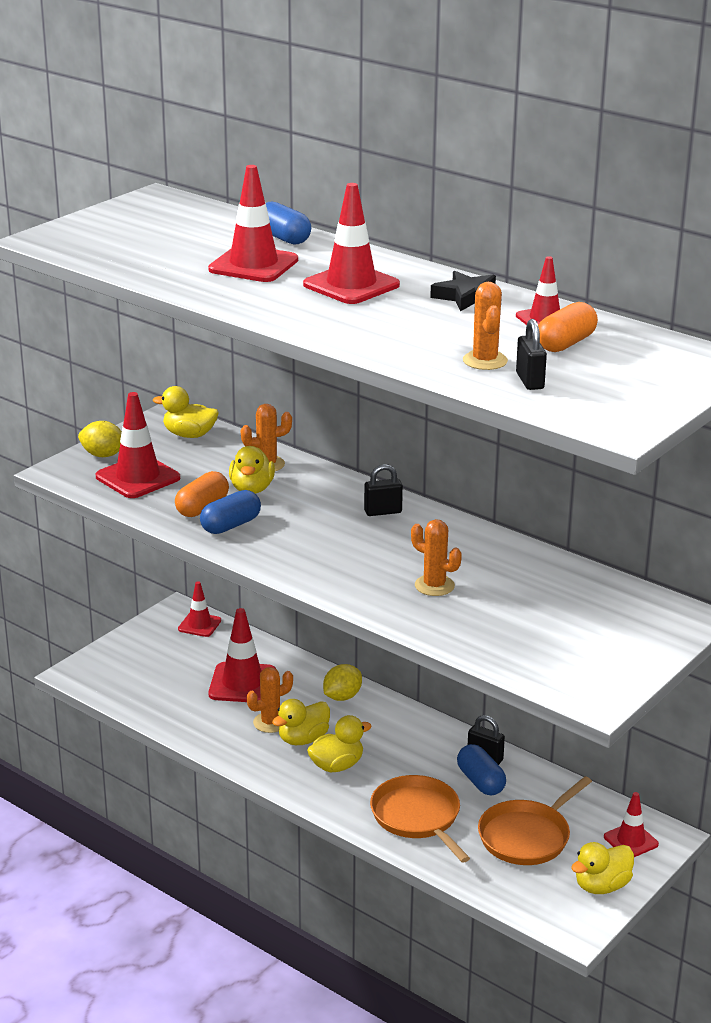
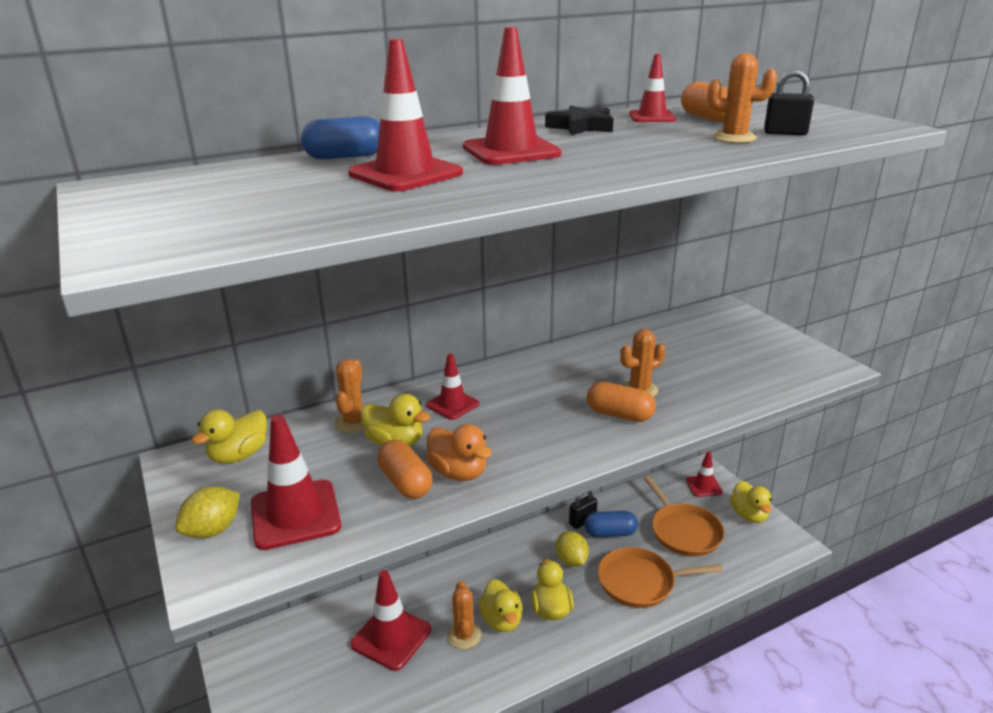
camera: 65 degrees left, 0 degrees up
red traffic cone [178,581,221,637] -> red traffic cone moved to [426,353,479,420]
blue capsule [200,490,261,534] -> orange duck [426,424,492,481]
yellow lemon [323,664,362,701] -> yellow lemon moved to [556,531,589,567]
black padlock [364,464,403,516] -> none
none -> orange capsule [587,382,656,422]

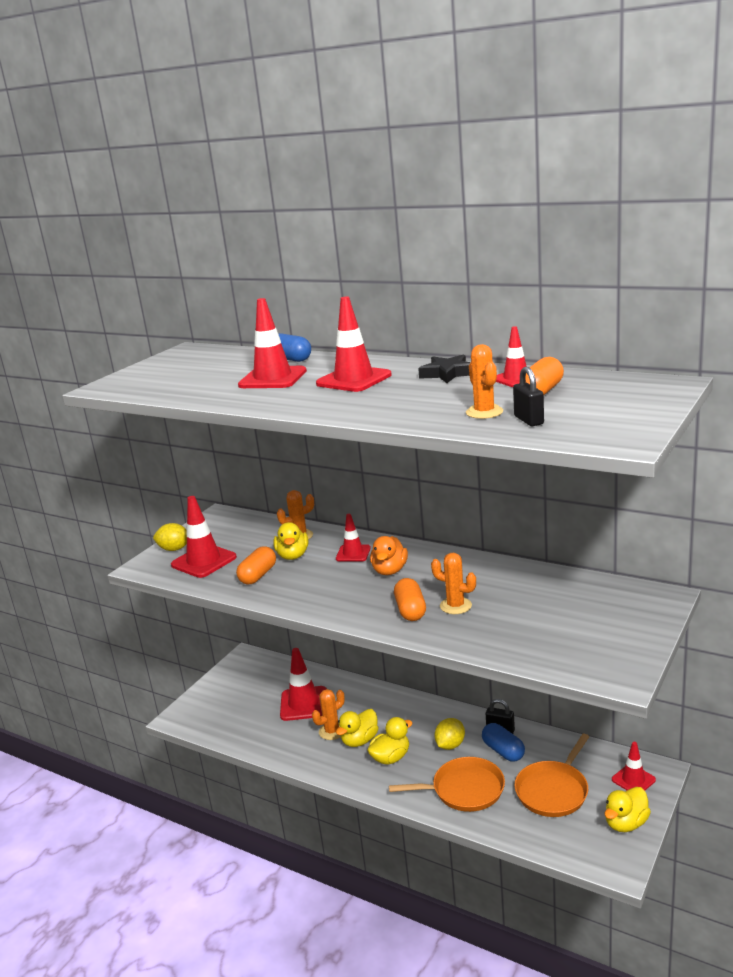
camera: 60 degrees right, 5 degrees down
yellow duck [191,409,267,464] -> none
orange duck [426,424,492,481] -> orange duck moved to [370,536,408,575]
orange pan [598,547,723,608] -> orange pan turned 120 degrees clockwise [389,757,505,812]

